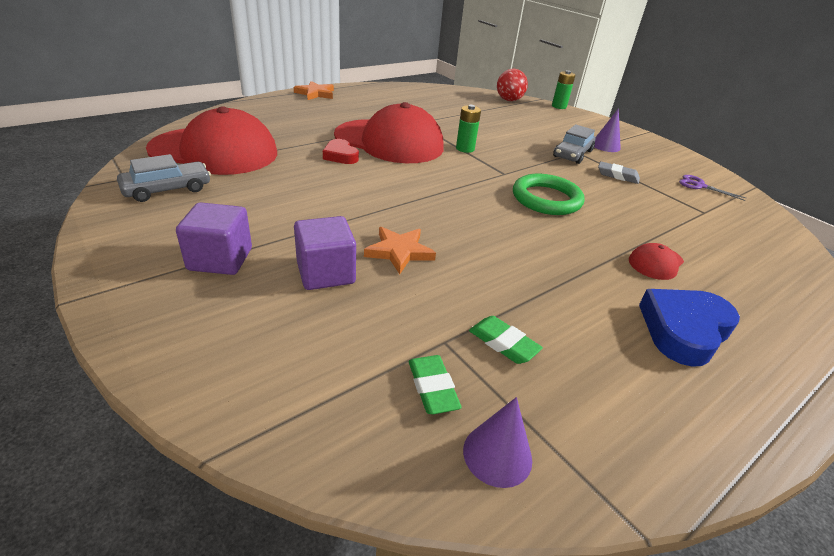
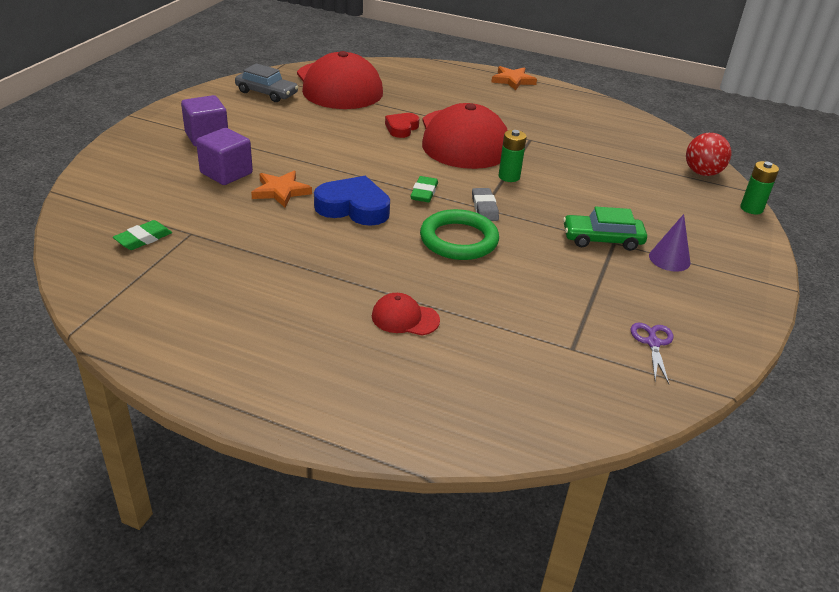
camera: 60 degrees right, 0 degrees up
purple cone [463,397,532,488] -> none
green eraser [469,316,543,364] -> green eraser moved to [410,176,438,202]
grey car [553,124,595,164] -> green car [563,206,647,251]
grey eraser [598,161,640,184] -> grey eraser moved to [472,188,499,221]
blue heart [639,289,740,367] -> blue heart moved to [314,176,390,226]

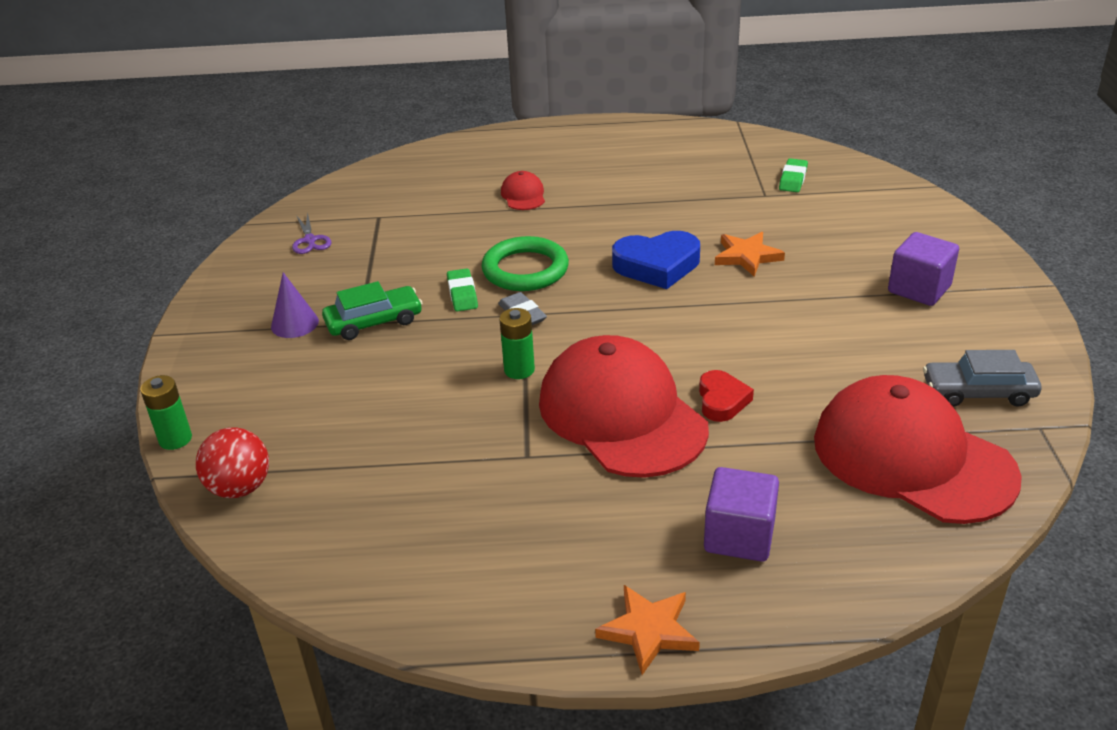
camera: 160 degrees right, 0 degrees up
purple cube [196,128,253,185] -> purple cube moved to [704,467,779,562]
red cap [372,293,440,335] -> red cap turned 90 degrees counterclockwise [501,171,545,210]
green eraser [410,176,438,202] -> green eraser moved to [447,268,478,311]

